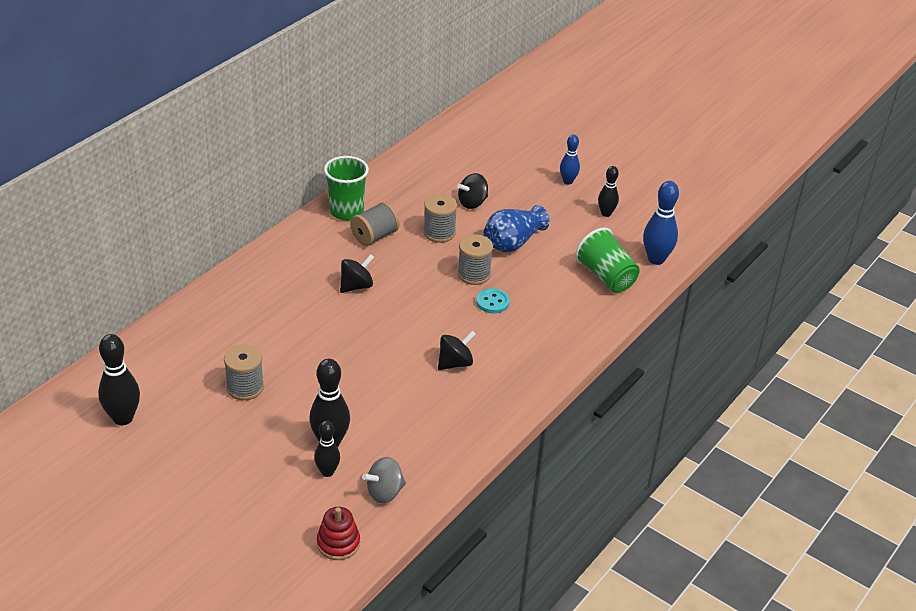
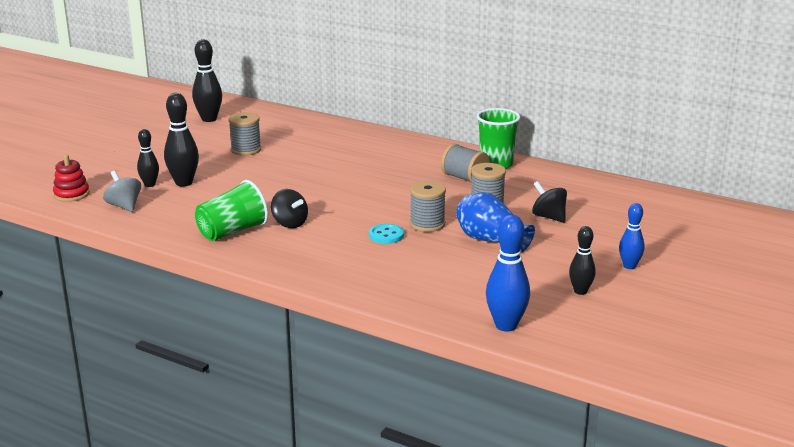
camera: 85 degrees right, 15 degrees down
black spinning top [340,254,374,293] -> none
green cup [575,228,640,293] -> green cup moved to [195,180,268,241]

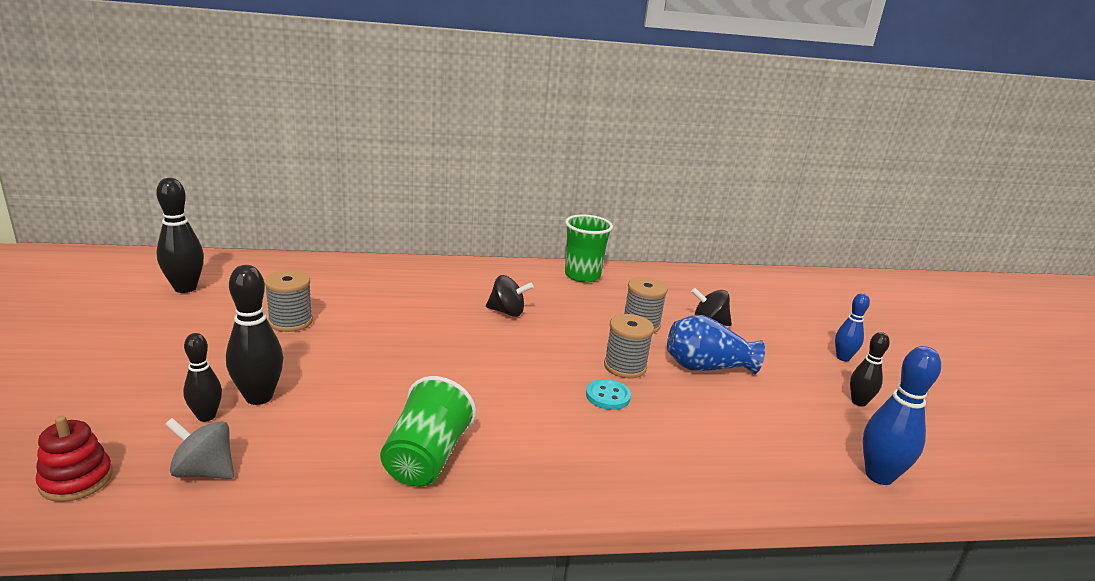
camera: 40 degrees left, 0 degrees up
black spinning top [271,189,308,228] -> black spinning top moved to [486,275,533,317]
grey spool [441,144,490,182] -> none

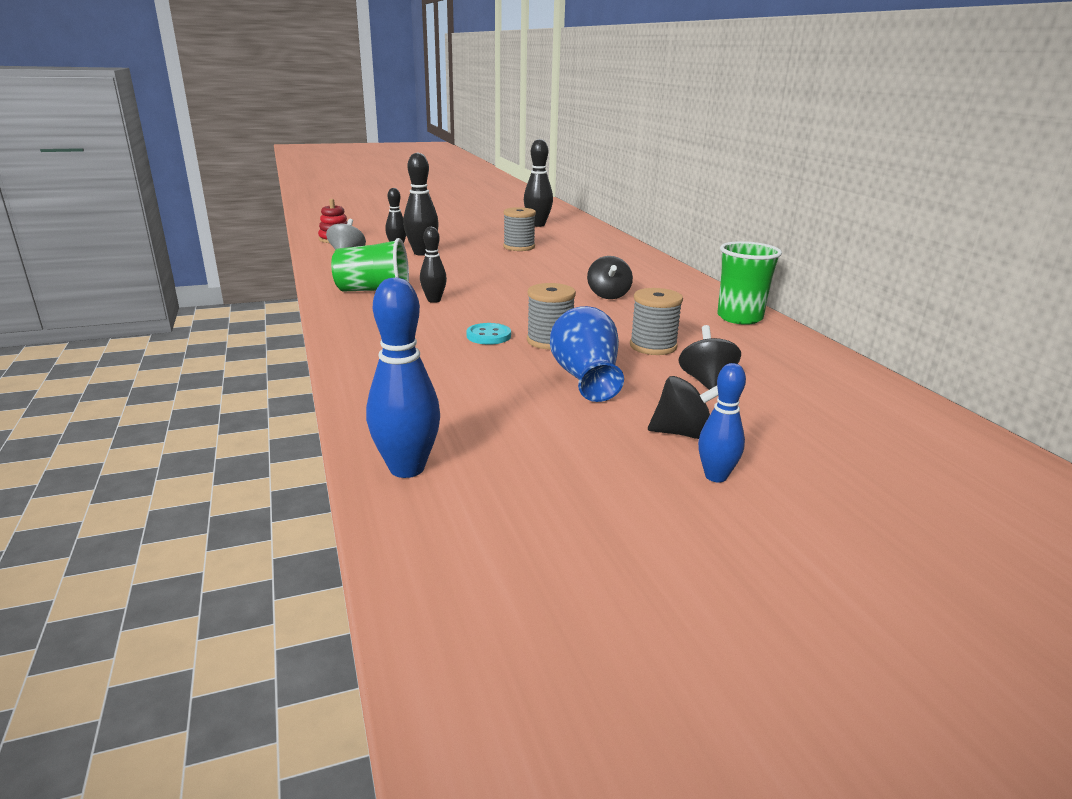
camera: 80 degrees right, 0 degrees up
black bowling pin [850,332,890,407] -> black bowling pin moved to [420,227,447,303]
none -> black spinning top [648,376,718,439]

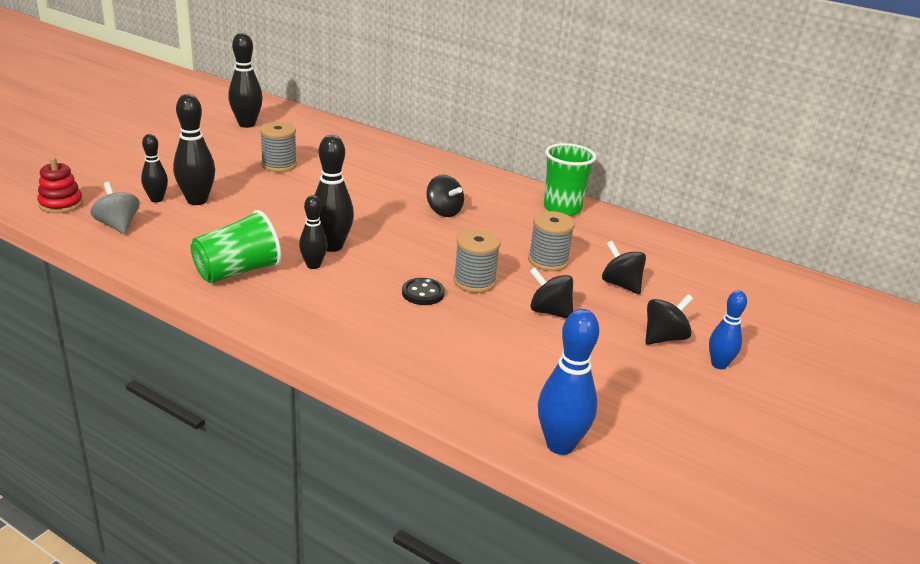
camera: 40 degrees left, 5 degrees up
turquoise button [467,323,511,345] -> black button [402,278,445,305]
blue vase [550,306,624,402] -> black spinning top [530,267,573,319]
none -> black bowling pin [315,135,354,252]

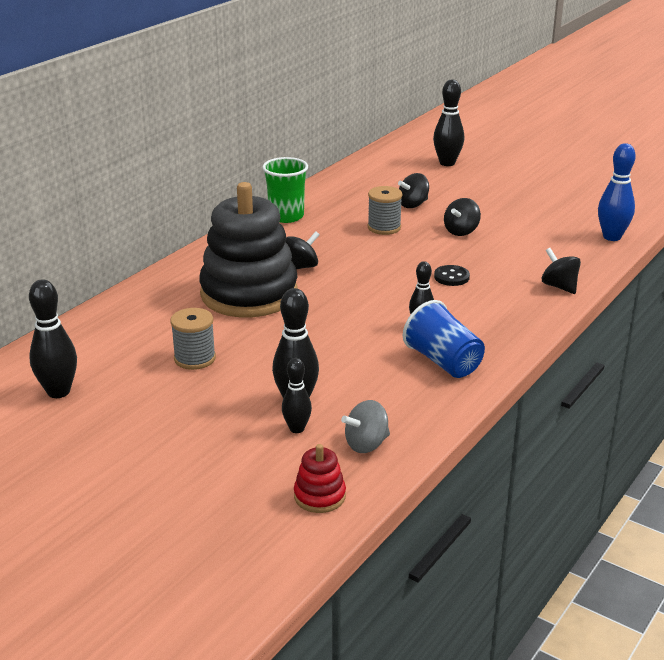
camera: 85 degrees left, 0 degrees up
green cup [190,210,282,283] -> blue cup [403,300,485,378]
black bowling pin [315,135,354,252] -> black bowling pin moved to [433,80,464,166]
grey spool [453,229,501,293] -> none
black spinning top [645,294,693,345] -> black spinning top moved to [542,248,581,294]
blue bowling pin [709,290,747,369] -> none
none -> black stacking toy [199,182,298,317]

